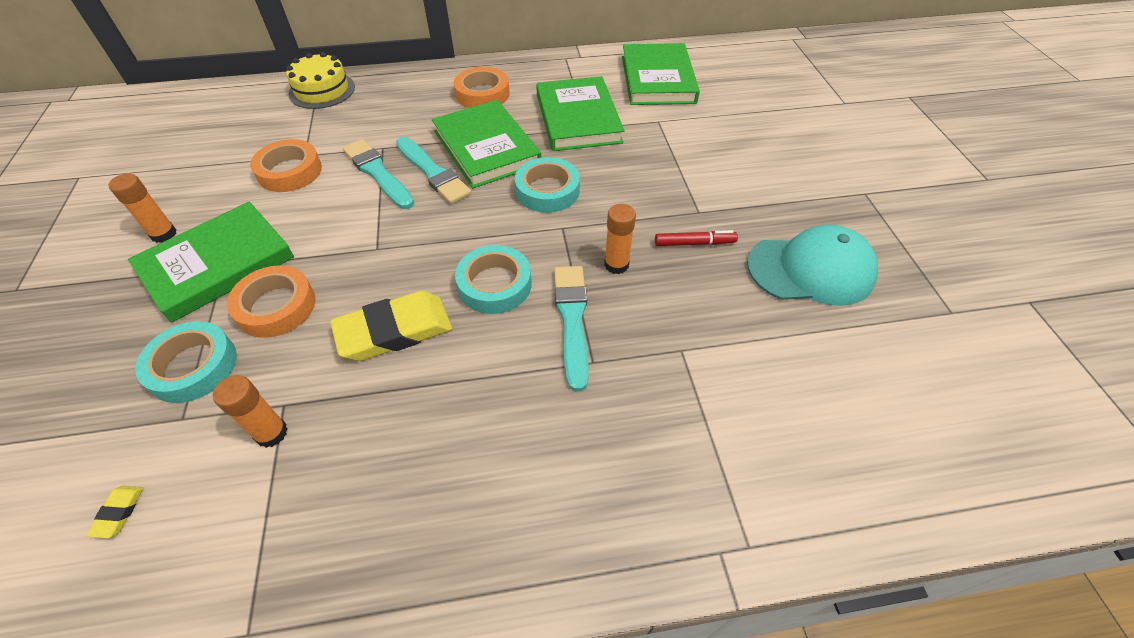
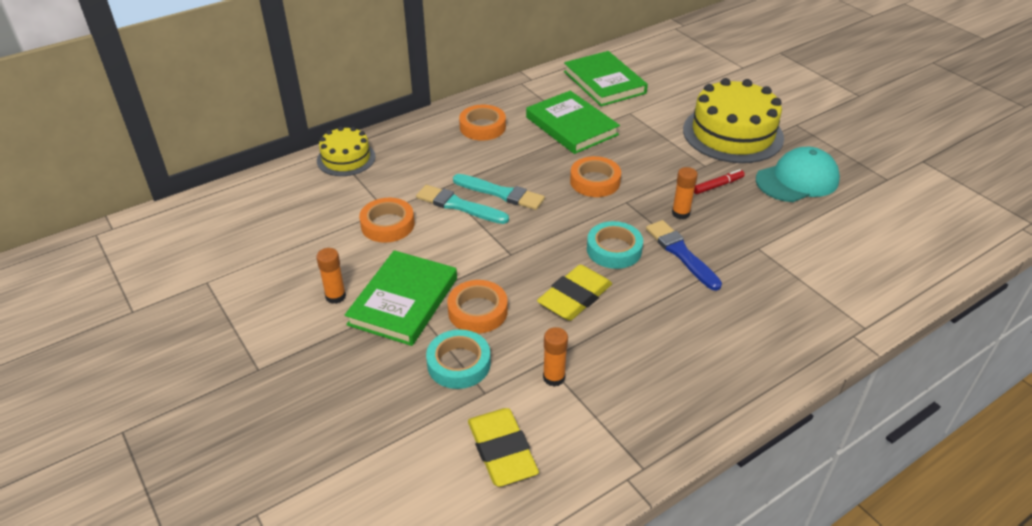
camera: 25 degrees left, 10 degrees down
yellow eraser [86,486,144,538] -> yellow eraser [468,408,539,487], size x2.48
green book [432,100,541,188] -> none
turquoise tape [515,157,580,213] -> orange tape [570,156,621,197]
turquoise brush [554,266,589,392] -> blue brush [646,220,722,291]
none -> yellow cake [683,78,784,163]

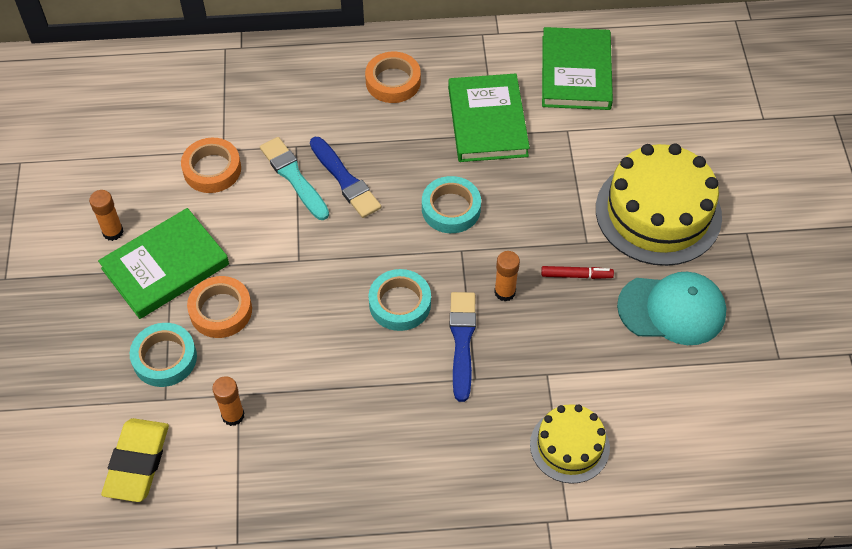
camera: 30 degrees right, 15 degrees up
yellow cake [317,126,375,176] -> yellow cake moved to [530,404,610,484]
turquoise brush [453,174,545,210] -> blue brush [310,137,381,218]
yellow eraser [537,265,612,321] -> none
orange tape [570,156,621,197] -> turquoise tape [422,176,481,233]

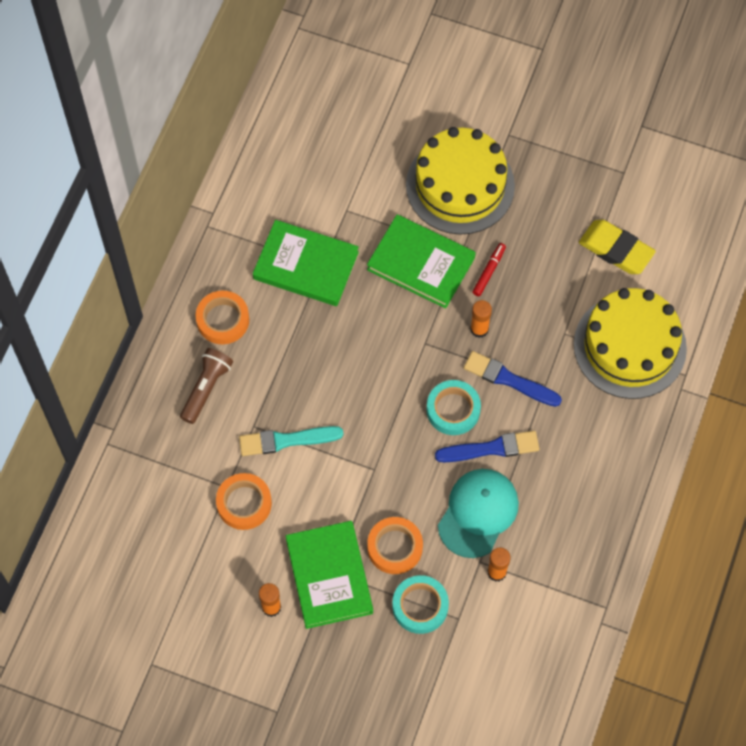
camera: 65 degrees left, 10 degrees up
yellow eraser [101,418,169,502] -> yellow eraser moved to [579,220,656,274]
blue brush [310,137,381,218] -> blue brush moved to [435,431,540,462]
turquoise tape [422,176,481,233] -> none
yellow cake [530,404,610,484] -> yellow cake [574,288,687,399], size x1.77
green book [542,27,613,110] -> green book moved to [367,215,476,308]
turquoise cap [617,272,726,345] -> turquoise cap moved to [438,469,519,558]
none -> brown flashlight [180,348,233,424]

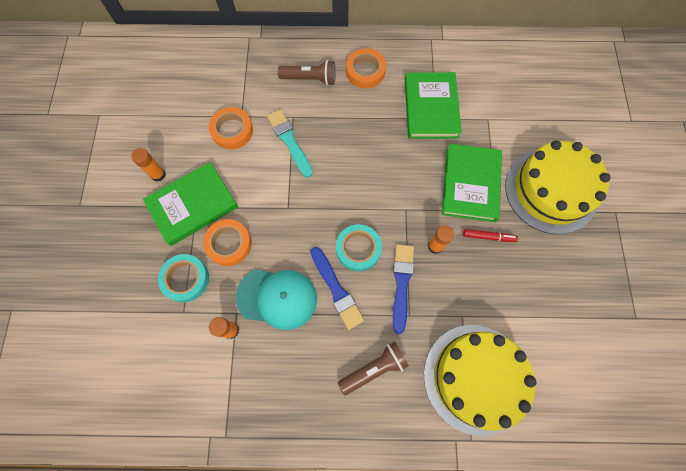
camera: 70 degrees right, 5 degrees up
yellow eraser [579,220,656,274] -> none
none -> brown flashlight [338,341,409,395]

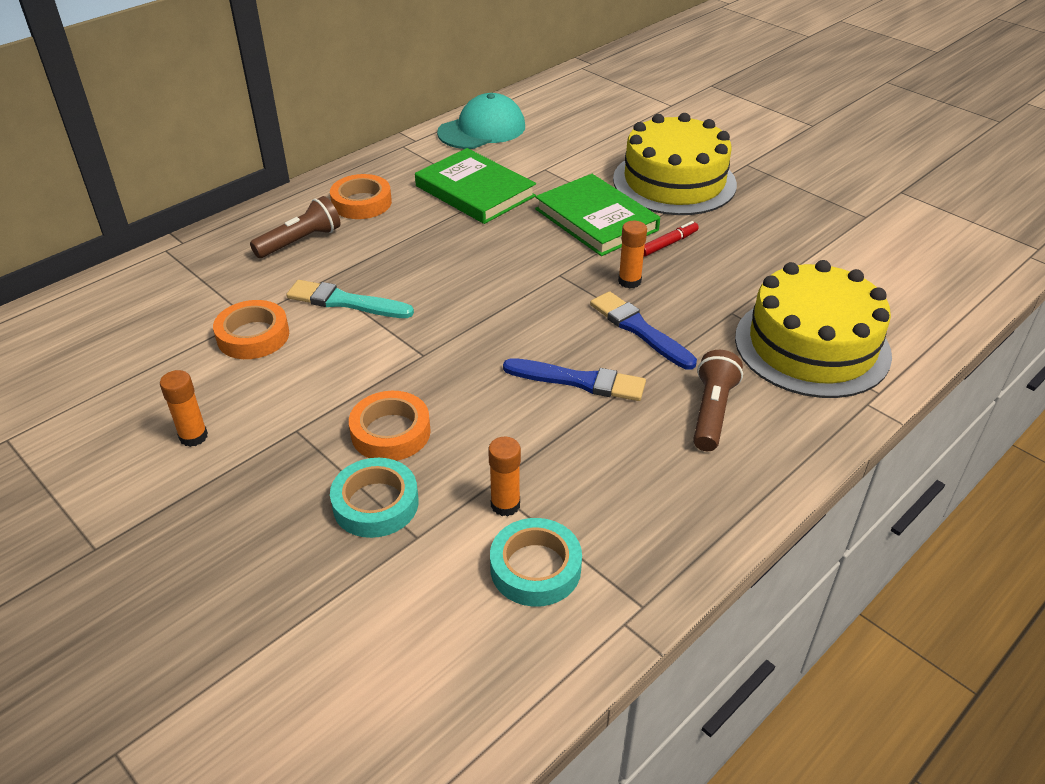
camera: 45 degrees left, 30 degrees down
green book [143,162,238,246] -> none
turquoise cap [236,269,317,330] -> turquoise cap moved to [437,93,525,149]
turquoise tape [336,224,382,271] -> turquoise tape moved to [490,518,582,607]

